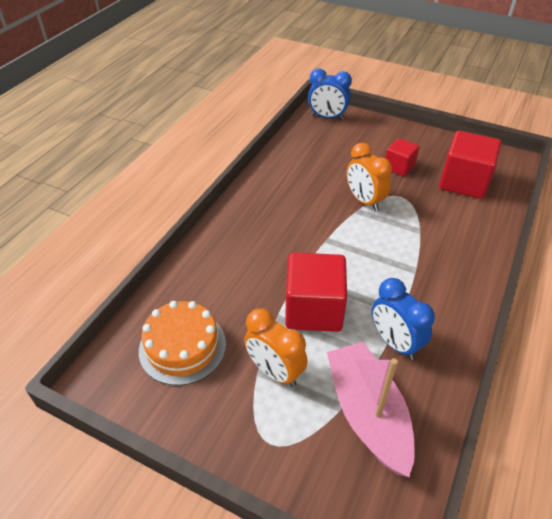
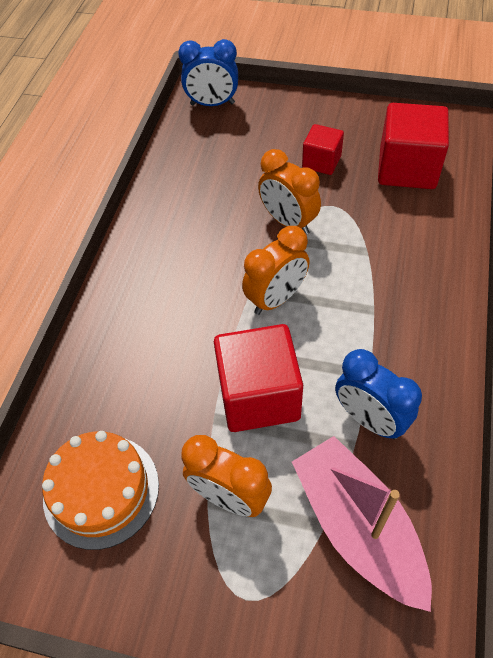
camera: 10 degrees left, 10 degrees up
none -> orange clock [242,226,310,315]

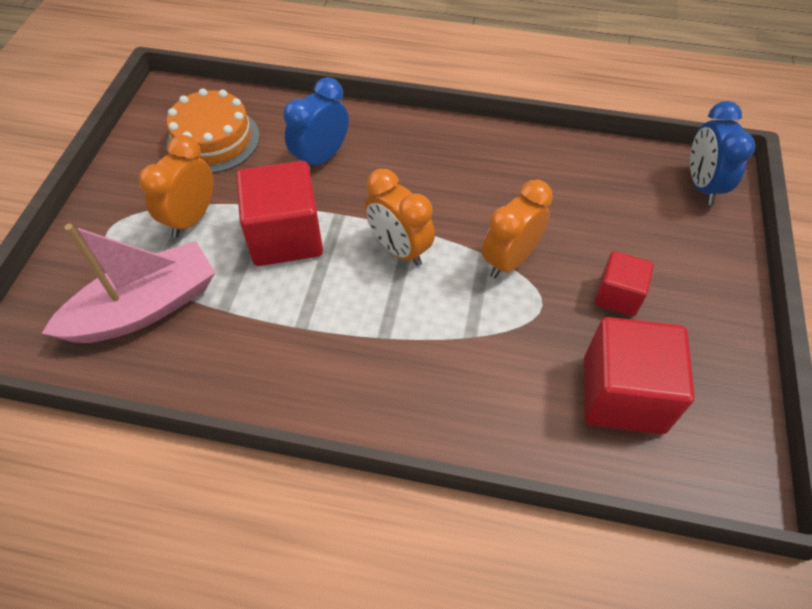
camera: 85 degrees right, 0 degrees up
blue clock [335,349,422,439] -> blue clock moved to [283,77,349,165]

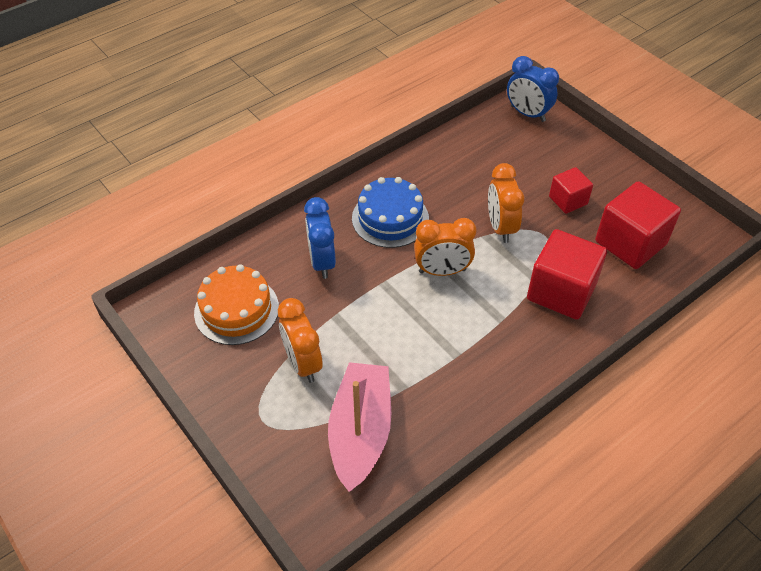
camera: 50 degrees left, 5 degrees down
red cube [236,161,323,266] -> red cube moved to [527,229,607,320]
none -> blue cake [352,177,429,248]

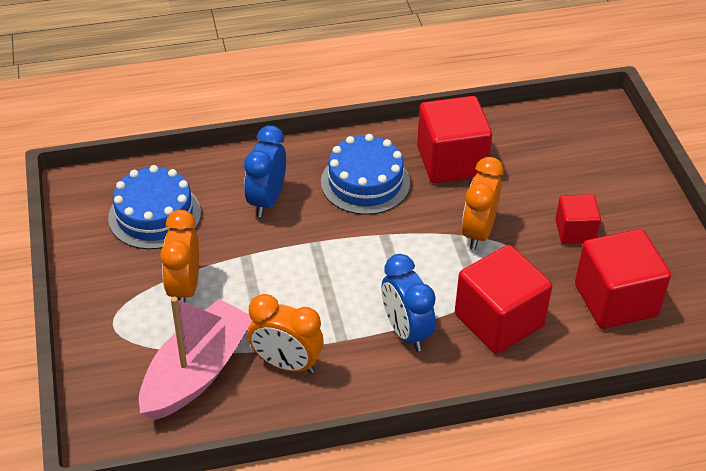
camera: 25 degrees right, 5 degrees down
orange cake [194,264,279,345] -> blue cake [108,165,201,249]
orange clock [414,218,477,276] -> orange clock moved to [248,294,324,374]
blue clock [507,56,559,122] -> blue clock moved to [382,254,436,351]
none -> red cube [417,96,492,183]

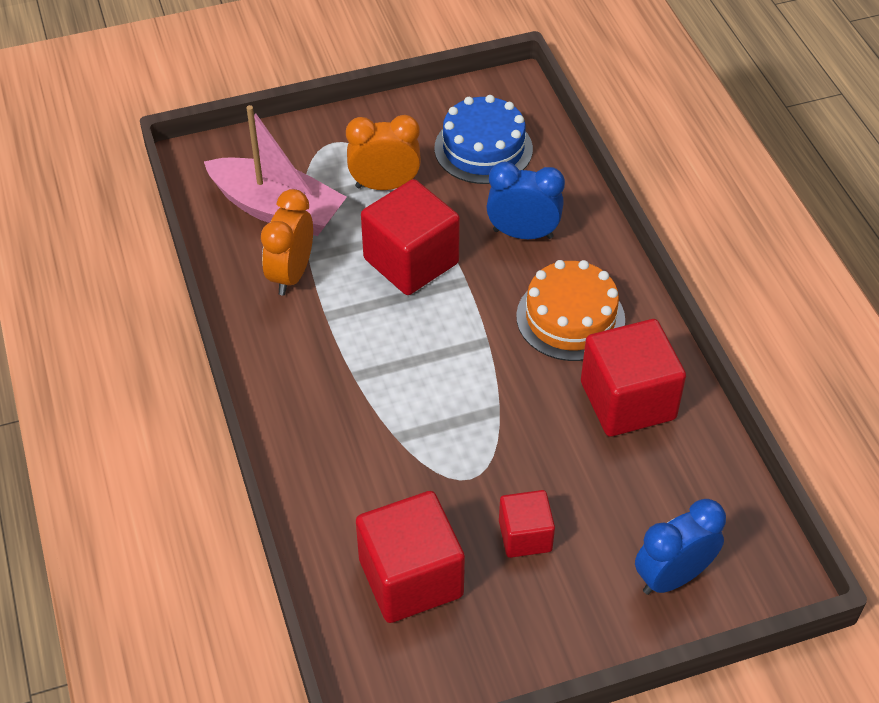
camera: 85 degrees right, 5 degrees up
blue cake [321,134,410,215] -> orange cake [516,260,625,361]
blue clock [382,254,436,351] -> blue clock moved to [635,499,726,595]
red cube [455,245,552,354] -> red cube moved to [361,179,460,295]
orange clock [462,157,504,250] -> none

